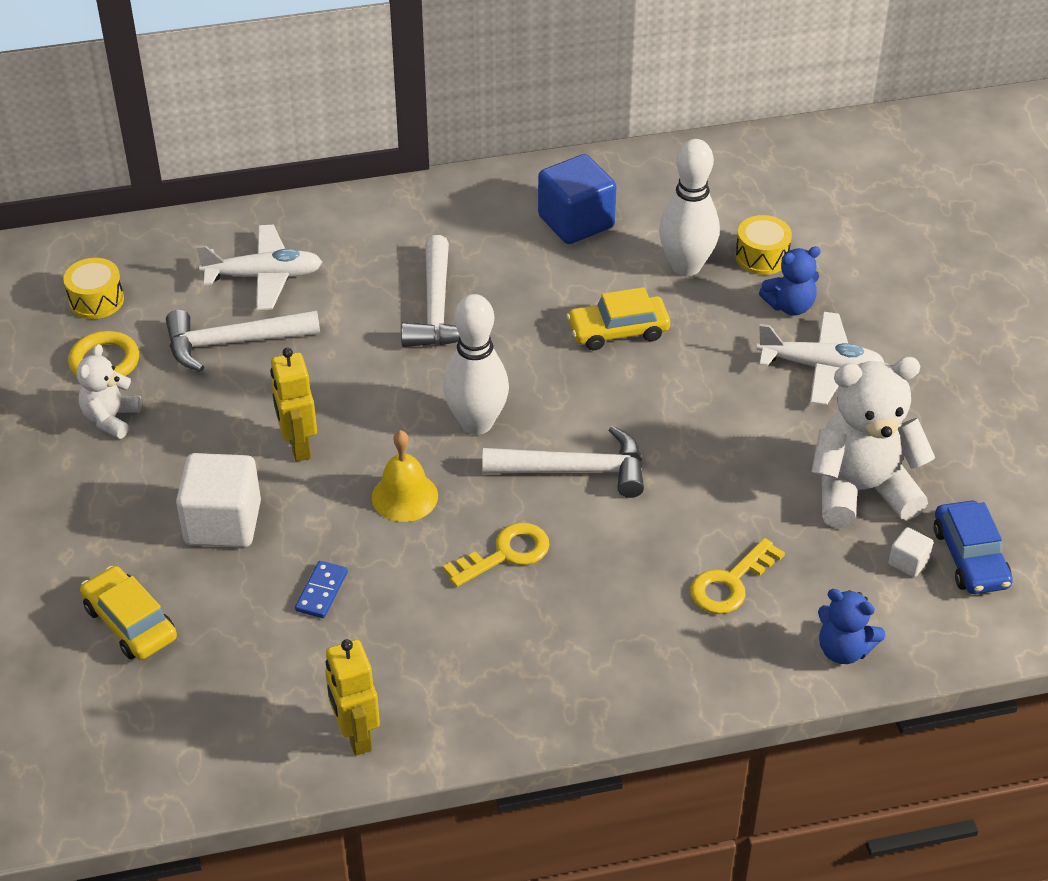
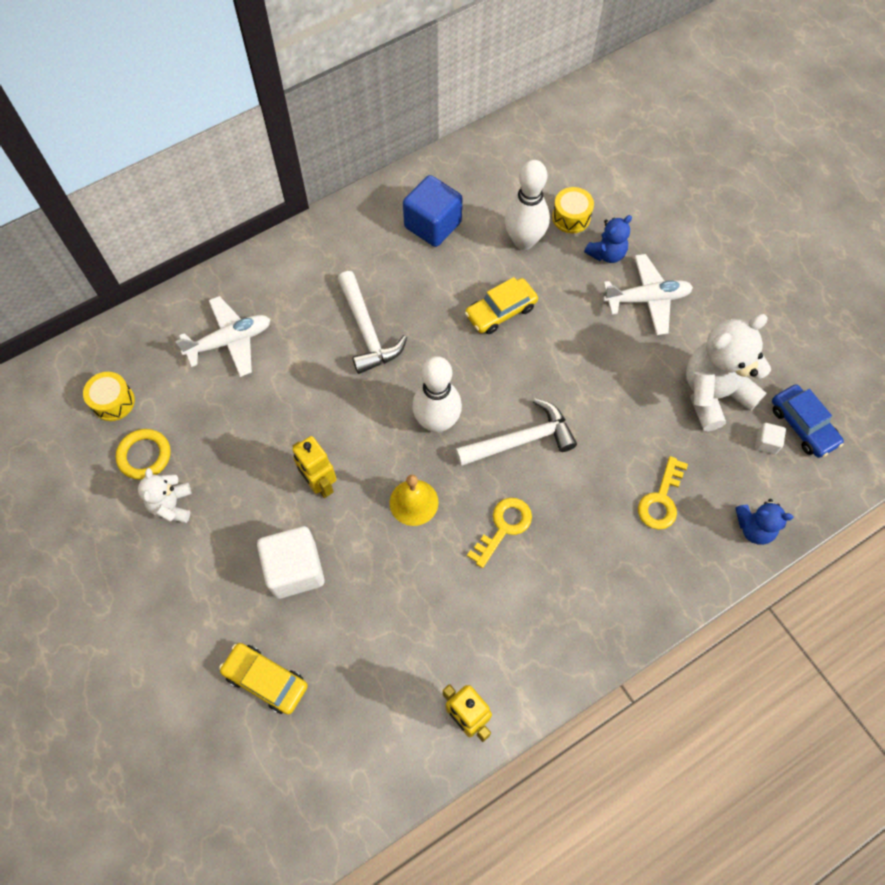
camera: 20 degrees left, 20 degrees up
white hammer [166,310,320,372] -> none
blue domino [295,561,348,618] -> none

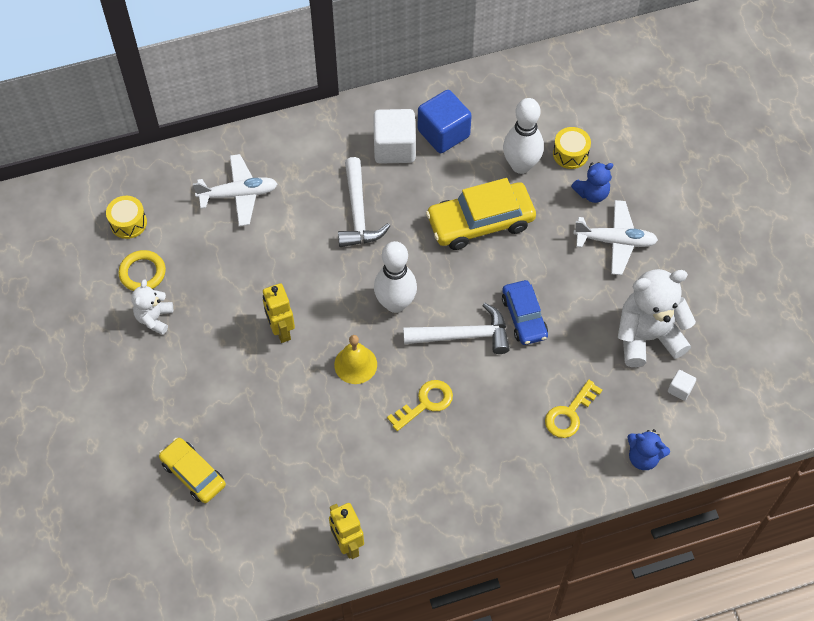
camera: 15 degrees right, 5 degrees down
white cube [257,526,325,599] -> white cube moved to [373,109,416,164]
yellow car [465,277,538,334] -> yellow car [426,178,536,250], size x1.59
blue car [772,384,844,458] -> blue car moved to [502,280,548,345]

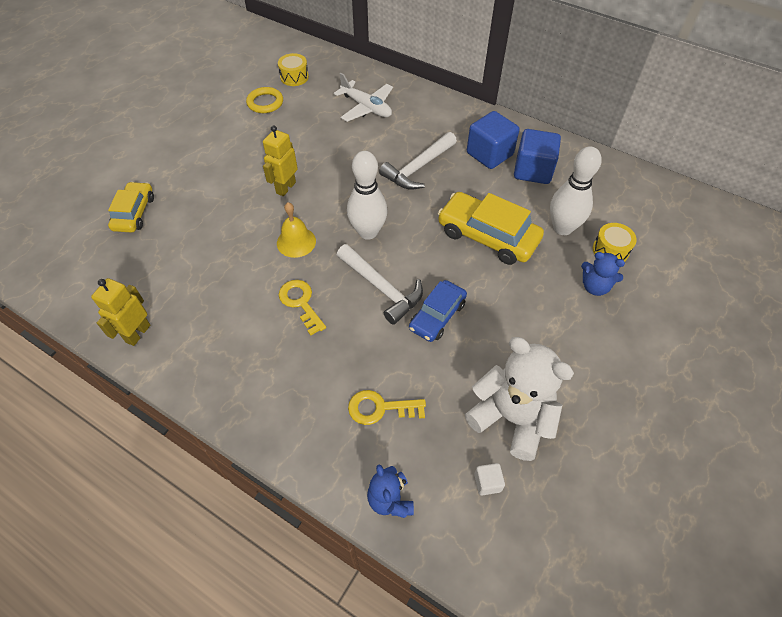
camera: 50 degrees right, 5 degrees down
white teddy bear [131,279,173,335] -> none
white cube [373,109,416,164] -> blue cube [467,111,519,169]
yellow key [387,380,453,431] -> yellow key turned 135 degrees counterclockwise [279,280,326,335]
white plane [573,200,658,275] -> none

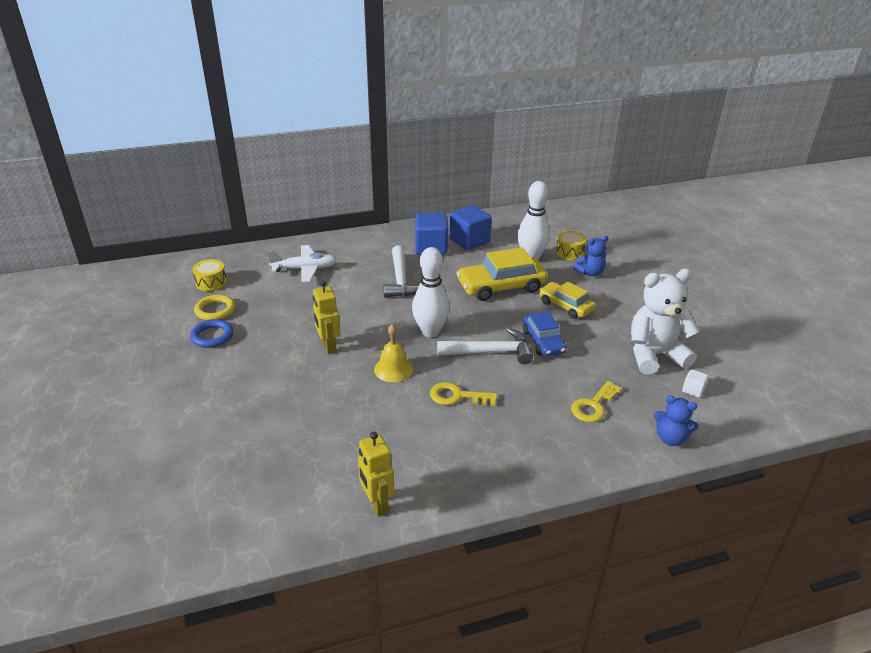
camera: 50 degrees left, 20 degrees down
yellow car [108,182,154,233] -> yellow car moved to [539,282,596,319]
none -> blue ring [190,319,233,348]

